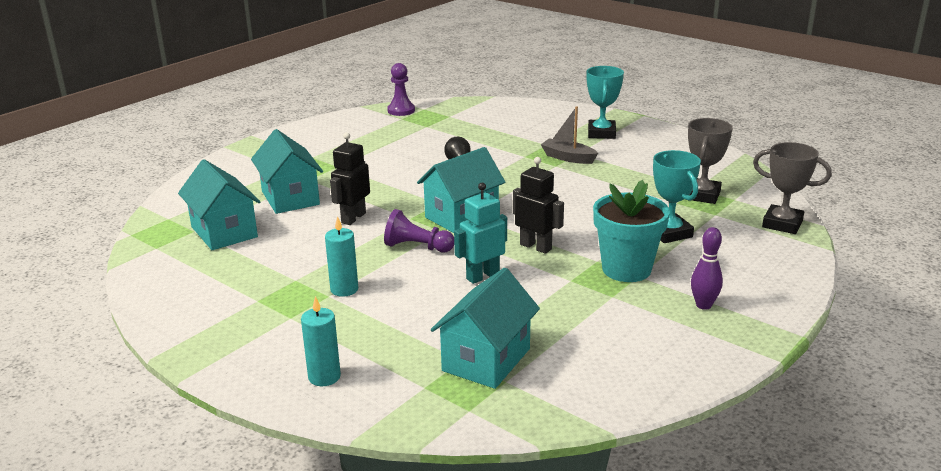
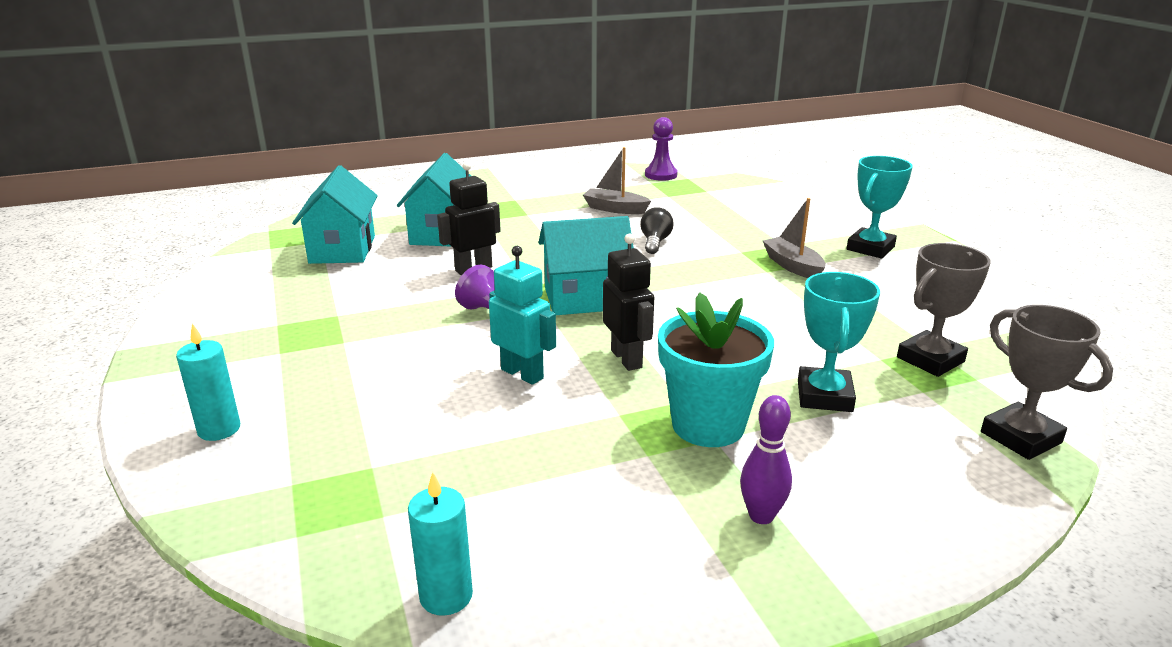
camera: 30 degrees right, 0 degrees up
turquoise candle [325,216,358,297] -> turquoise candle moved to [408,472,473,616]
turquoise house [431,268,540,389] -> none
turquoise robot [454,183,507,284] -> turquoise robot turned 45 degrees clockwise [489,246,556,385]
none -> grey boat [583,147,651,214]

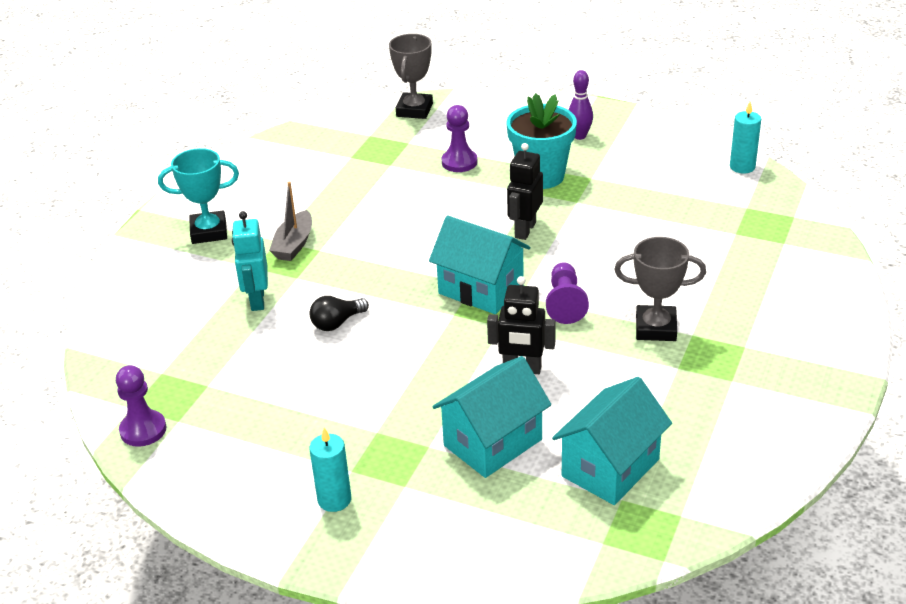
camera: 135 degrees left, 10 degrees up
turquoise candle [176,323,240,441] -> turquoise candle moved to [309,428,351,512]
turquoise robot [489,246,556,385] -> turquoise robot moved to [232,211,268,311]
grey boat [583,147,651,214] -> none
turquoise trophy [798,272,880,412] -> purple pawn [442,105,477,172]
grey trophy [897,243,991,377] -> grey trophy moved to [614,237,706,341]

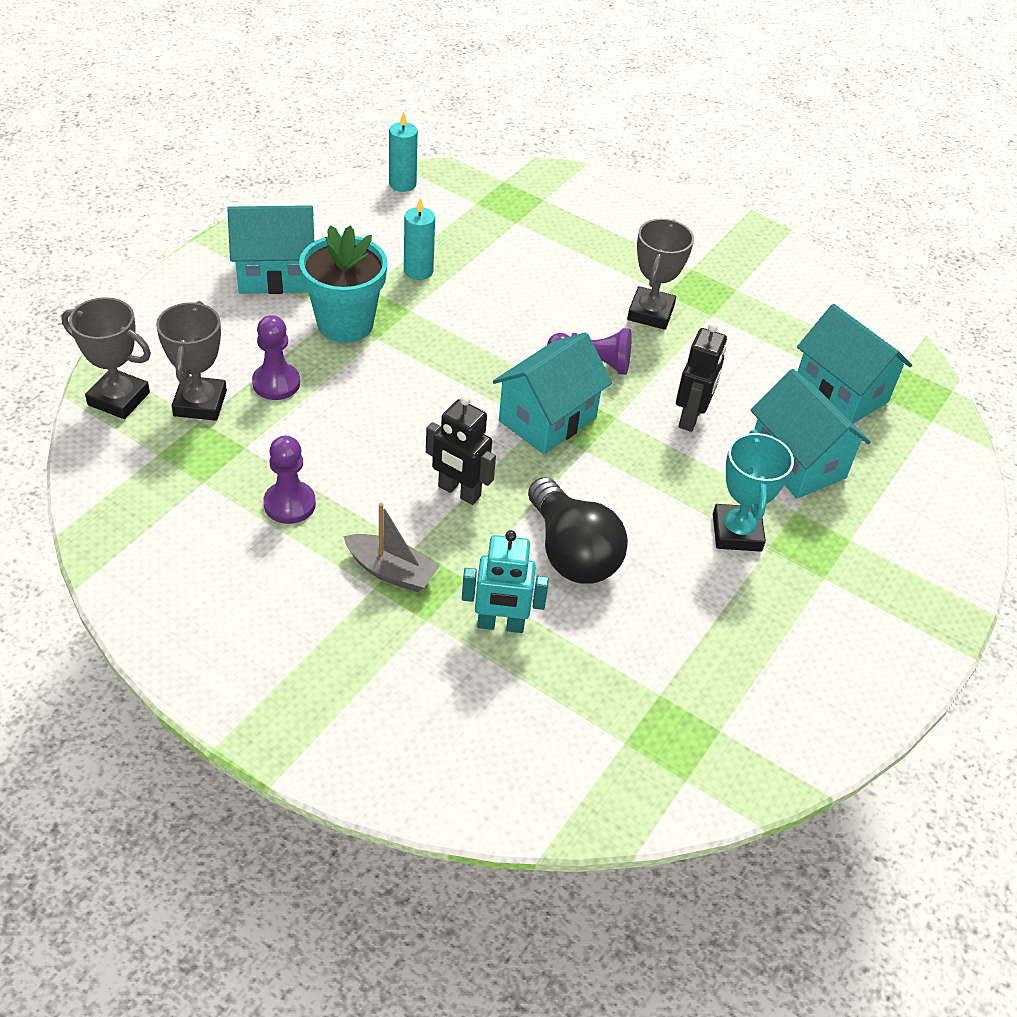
camera: 85 degrees left, 10 degrees up
purple pawn [116,365,166,447] -> purple pawn moved to [264,435,316,524]
turquoise trophy [158,148,239,244] -> turquoise trophy moved to [713,430,794,552]
turquoise candle [309,428,351,512] -> turquoise candle moved to [404,198,435,280]
black light bulb [310,296,369,331] -> black light bulb [528,477,628,583], size x1.84
black robot [507,143,543,240] -> black robot moved to [426,395,496,505]
purple bowling pin [569,70,593,140] -> turquoise house [227,205,314,294]
none -> grey trophy [156,301,227,421]

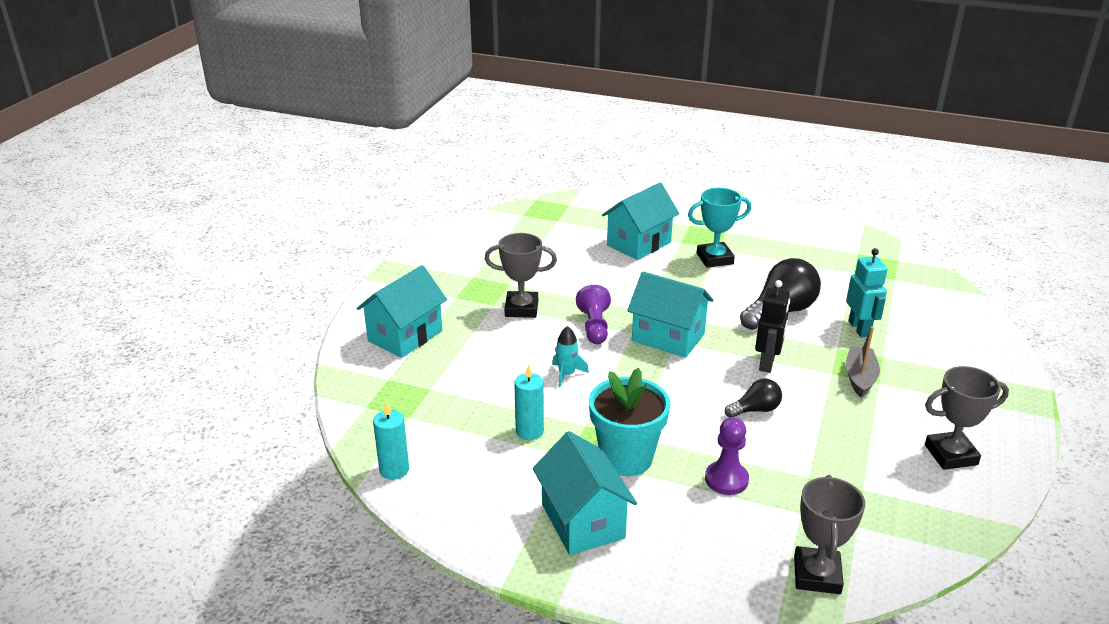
camera: 100 degrees left, 15 degrees down
grey trophy [156,301,227,421] -> grey trophy moved to [925,366,1009,470]
purple pawn [264,435,316,524] -> none
black robot [676,323,727,432] -> none
turquoise house [797,304,912,424] -> turquoise house moved to [357,265,447,358]
none -> turquoise rocket [552,326,589,387]
none -> black light bulb [725,378,782,417]

